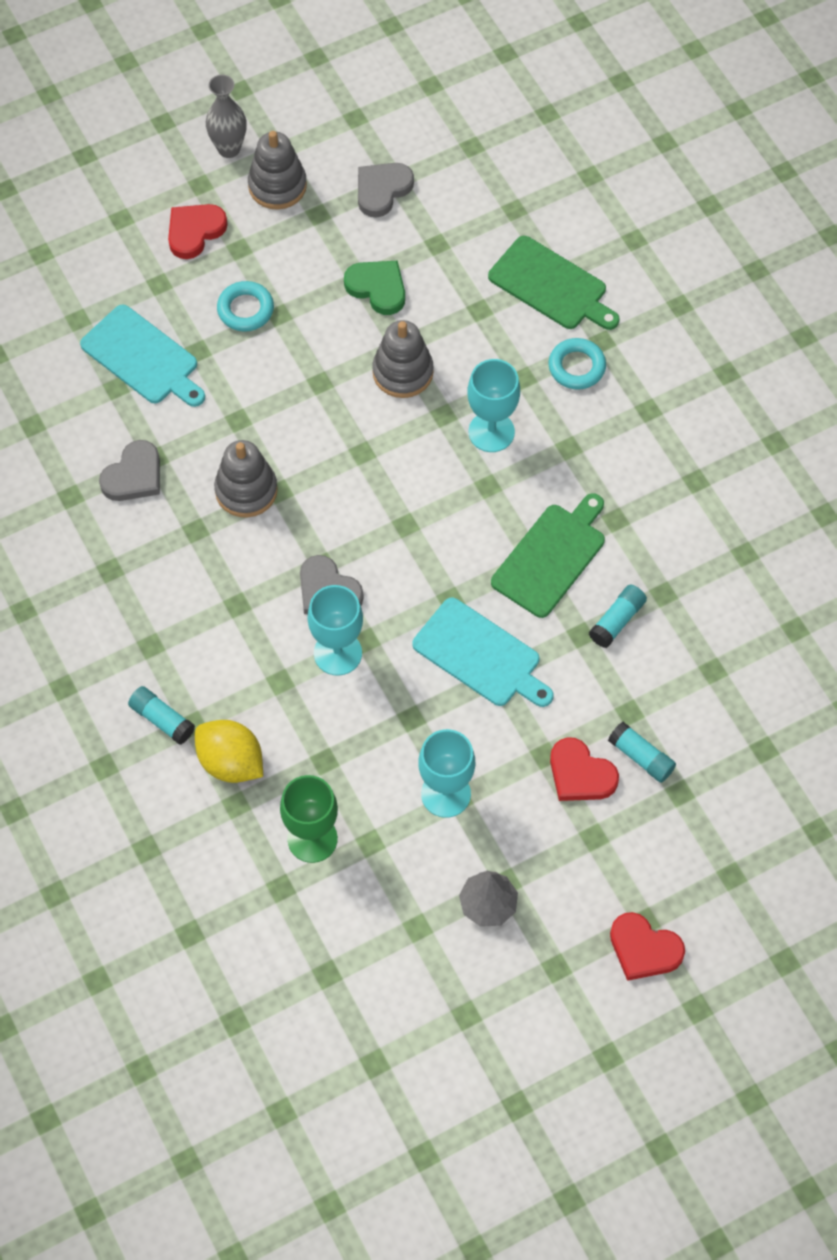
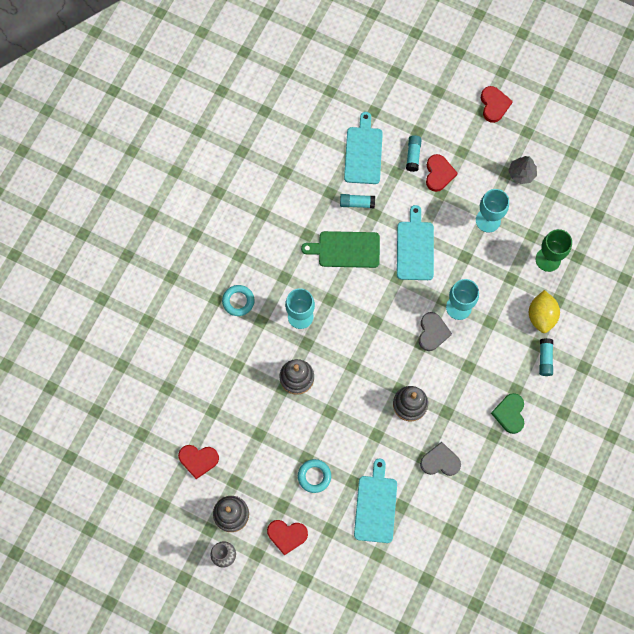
camera: 125 degrees left, 10 degrees up
green heart [344,261,405,315] -> green heart moved to [491,393,524,434]
grey heart [358,163,414,218] -> red heart [178,445,219,479]
green cutting board [488,236,619,330] -> none
none -> turquoise cutting board [344,112,383,184]

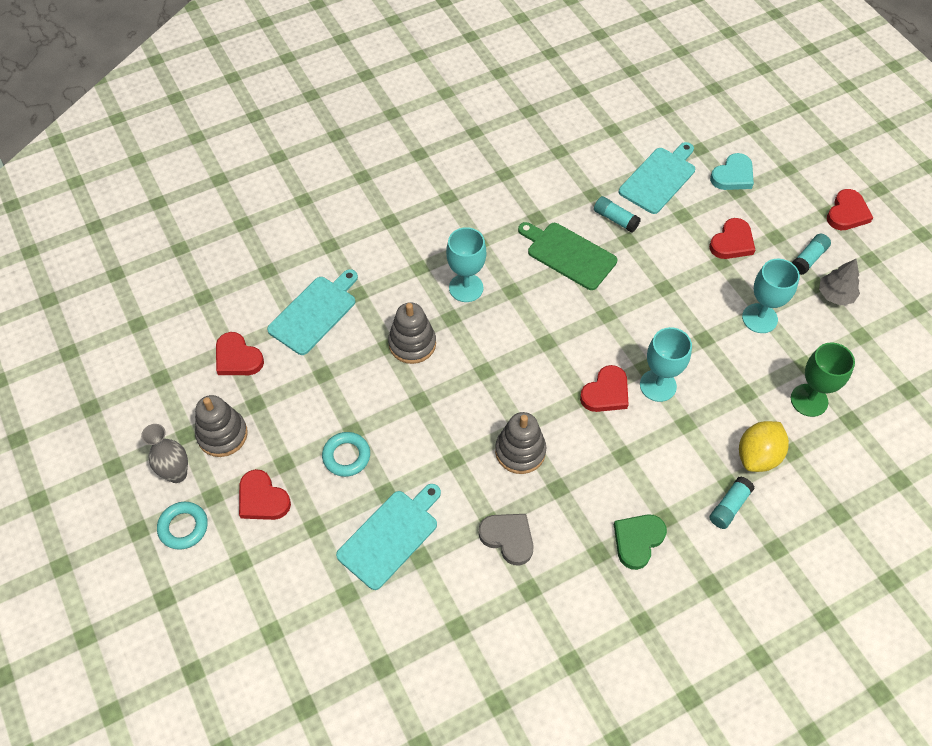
camera: 35 degrees right, 15 degrees down
turquoise ring [222,285,255,316] -> turquoise ring moved to [157,502,208,550]
turquoise cutting board [397,205,434,280] -> turquoise cutting board moved to [267,269,358,355]
turquoise glue stick [406,135,422,172] -> turquoise glue stick moved to [792,234,831,275]
grey heart [419,312,452,351] -> red heart [580,365,629,412]
none -> turquoise heart [710,153,754,190]

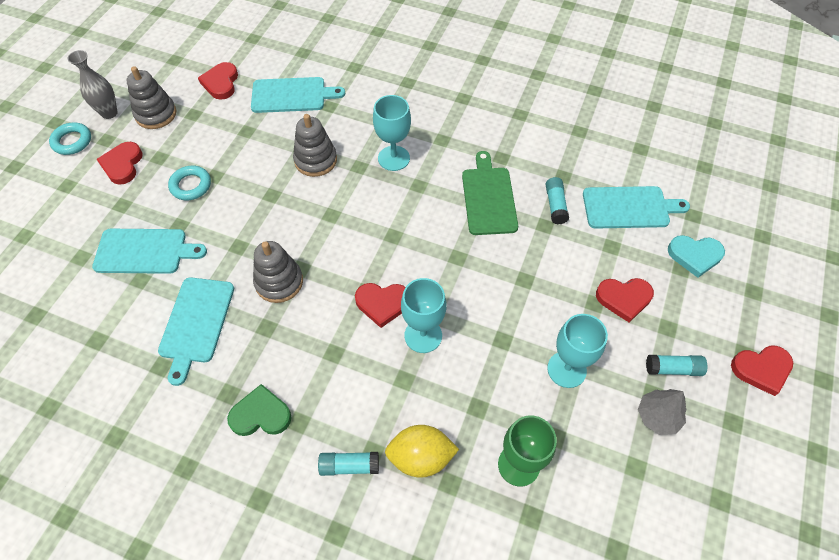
camera: 50 degrees right, 0 degrees up
grey heart [478,514,534,566] -> turquoise cutting board [158,277,234,386]

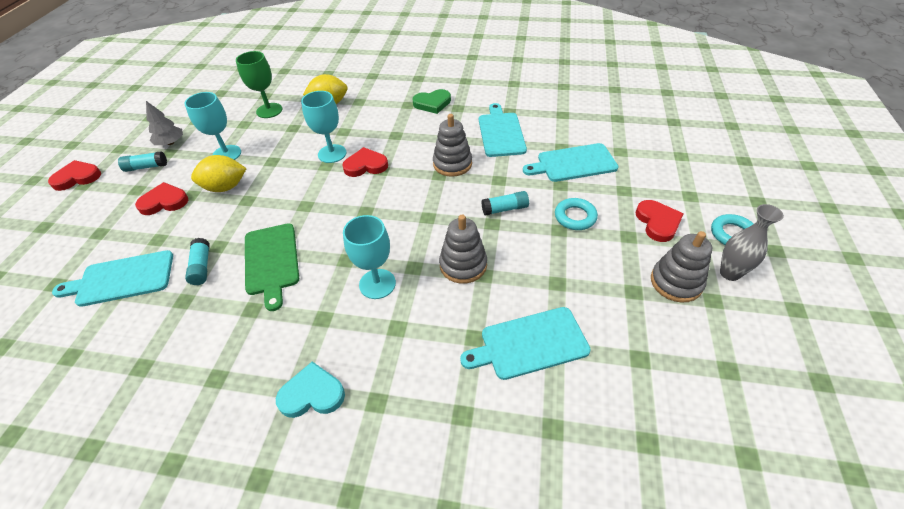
camera: 170 degrees right, 10 degrees down
red heart [198,62,238,100] -> none
turquoise glue stick [318,452,379,476] -> turquoise glue stick moved to [481,191,529,216]
turquoise heart [668,235,725,278] -> turquoise heart moved to [276,361,345,418]
none -> yellow lemon [191,155,247,192]

